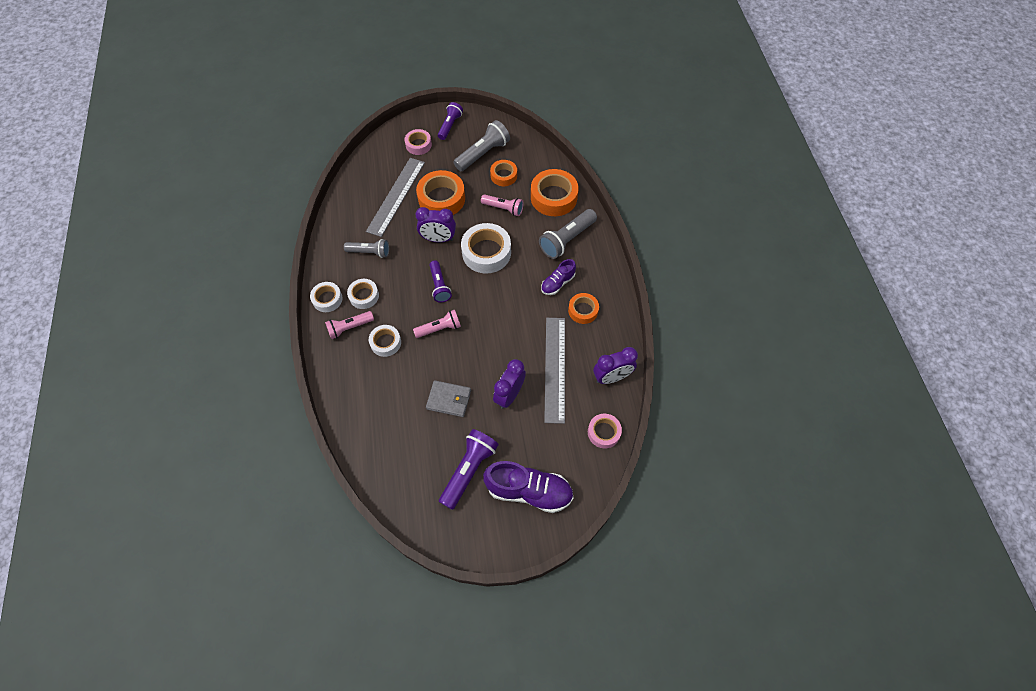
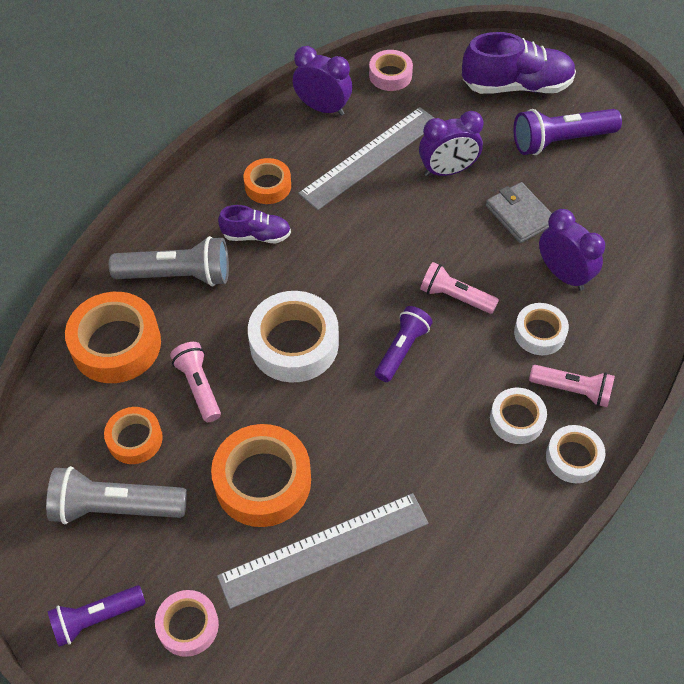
camera: 135 degrees left, 5 degrees down
grey flashlight [344,239,389,258] -> none
purple clock [415,207,456,242] -> purple clock moved to [539,209,605,291]
purple shoe [483,461,573,513] -> purple shoe turned 120 degrees clockwise [462,32,576,94]

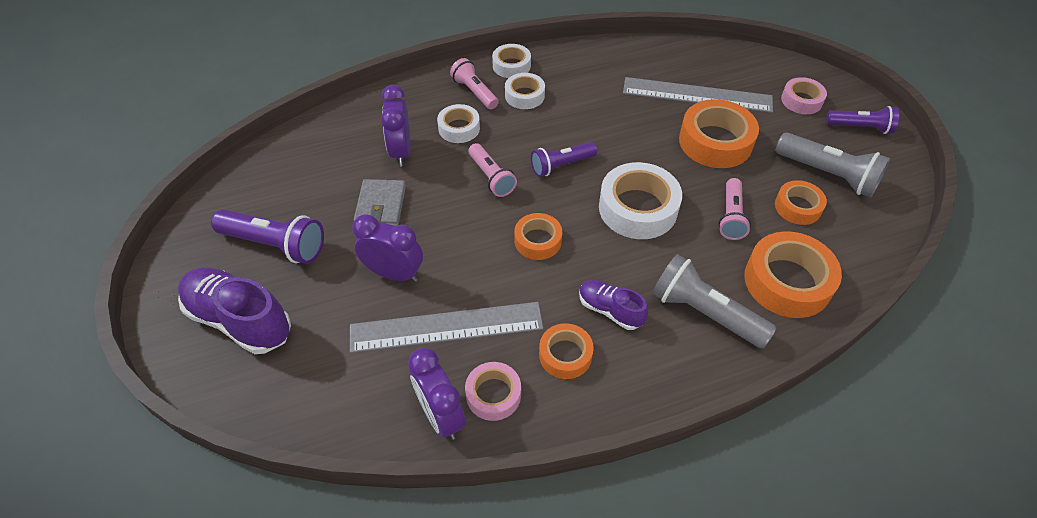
camera: 145 degrees left, 5 degrees down
pink tape [369,50,413,91] -> pink tape moved to [465,362,521,421]
none -> orange tape [514,213,562,260]

